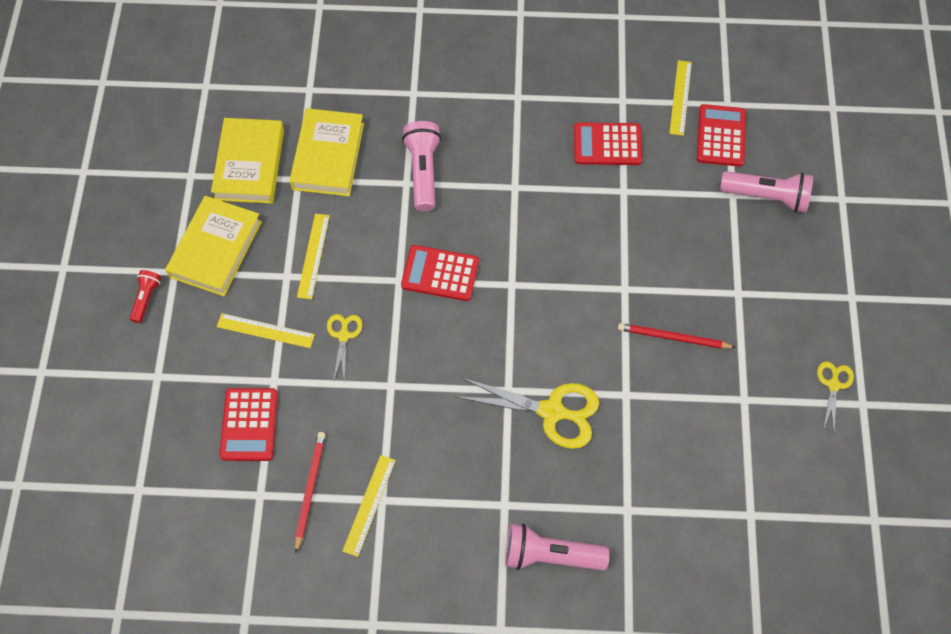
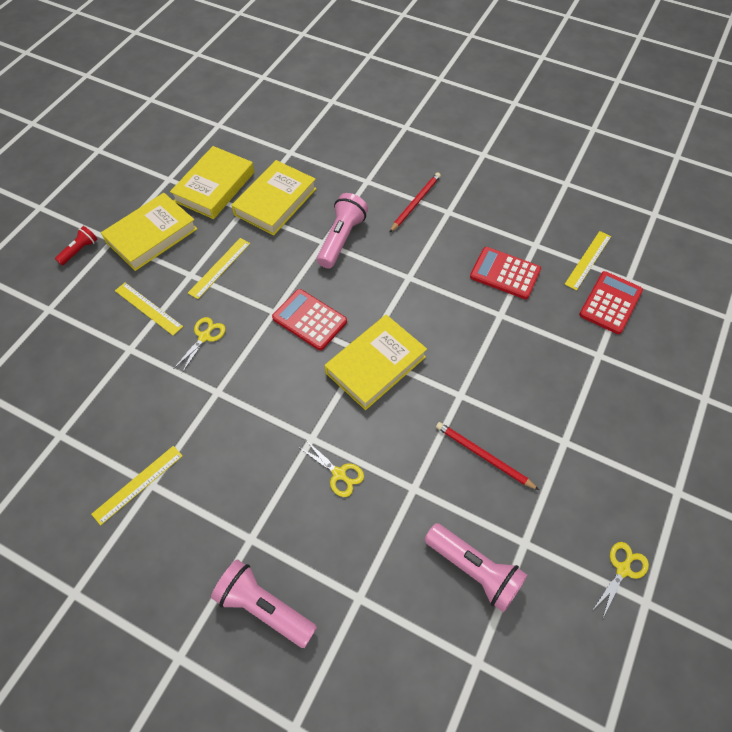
camera: 25 degrees right, 5 degrees down
red calculator [219,388,278,461] -> none
red pencil [295,432,325,554] -> red pencil moved to [389,172,441,233]
yellow scissors [457,378,599,449] -> yellow scissors [298,439,364,497], size x0.53
pink flashlight [720,171,813,212] -> pink flashlight moved to [425,523,528,613]
none -> yellow book [325,315,427,410]

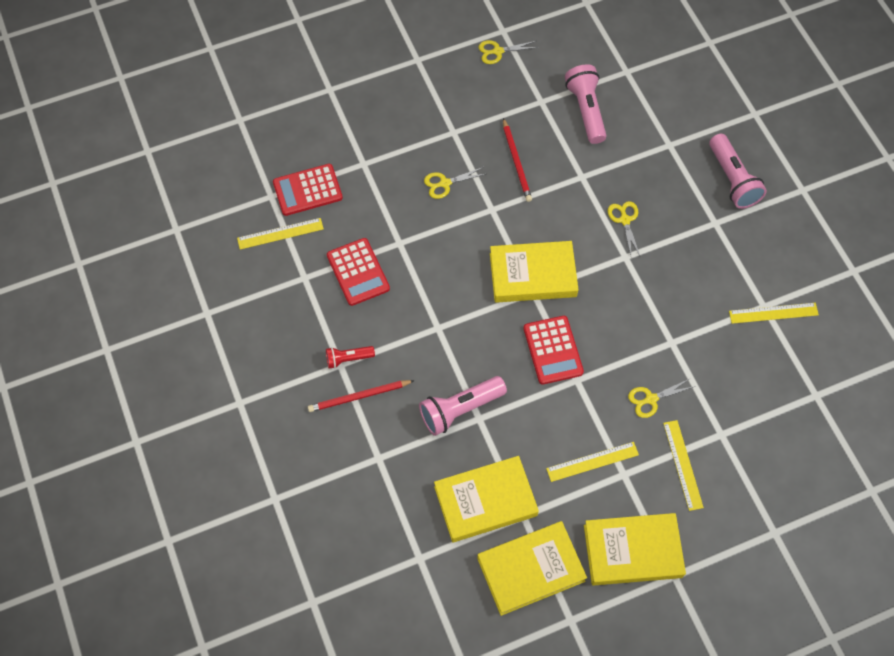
camera: 140 degrees left, 5 degrees up
red flashlight [55,226,97,265] -> red flashlight moved to [326,346,375,369]
none -> yellow scissors [424,167,485,199]

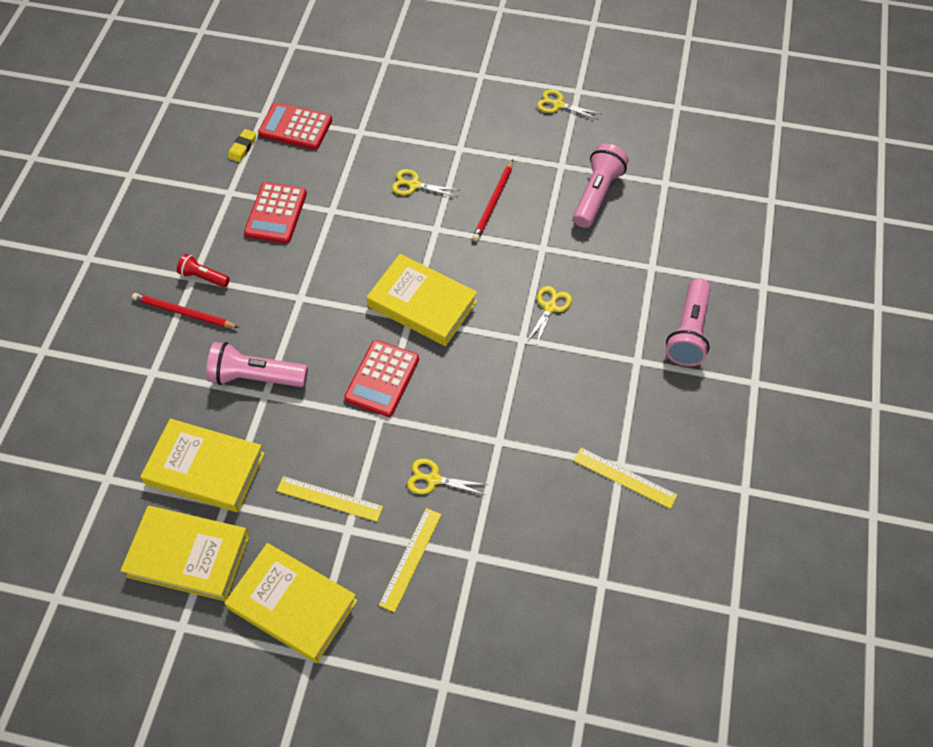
camera: 35 degrees right, 5 degrees down
yellow ruler [237,218,324,250] -> yellow eraser [228,129,256,162]

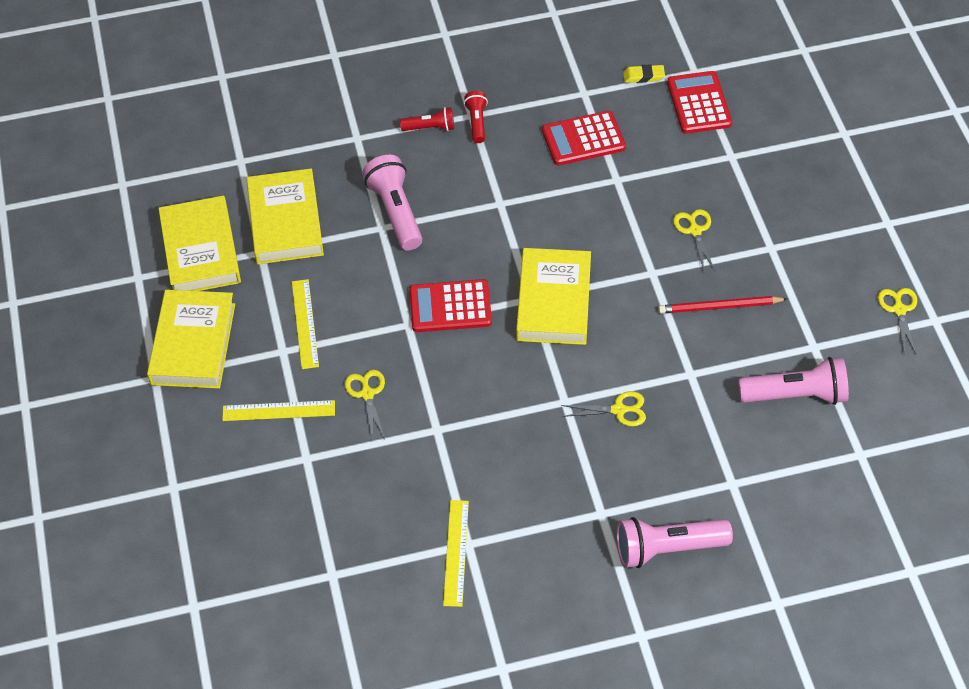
camera: 65 degrees right, 5 degrees down
red pencil [132,293,239,328] -> red flashlight [400,107,454,131]

